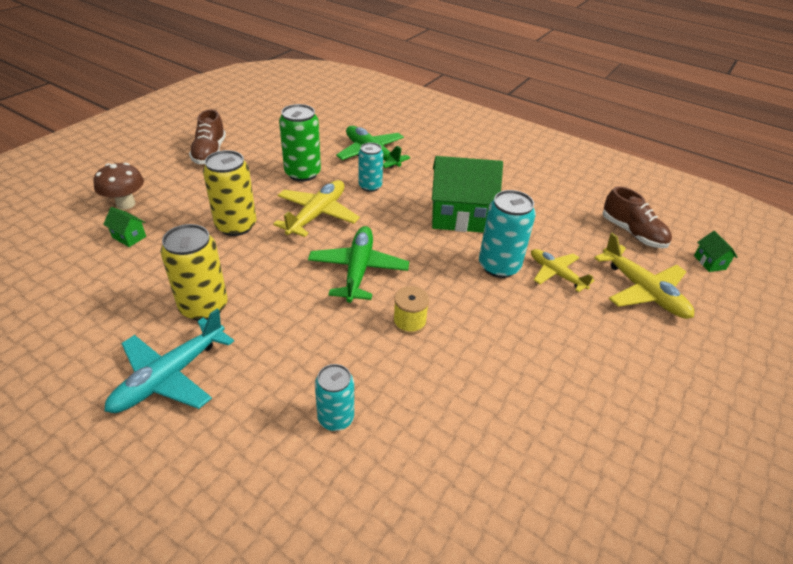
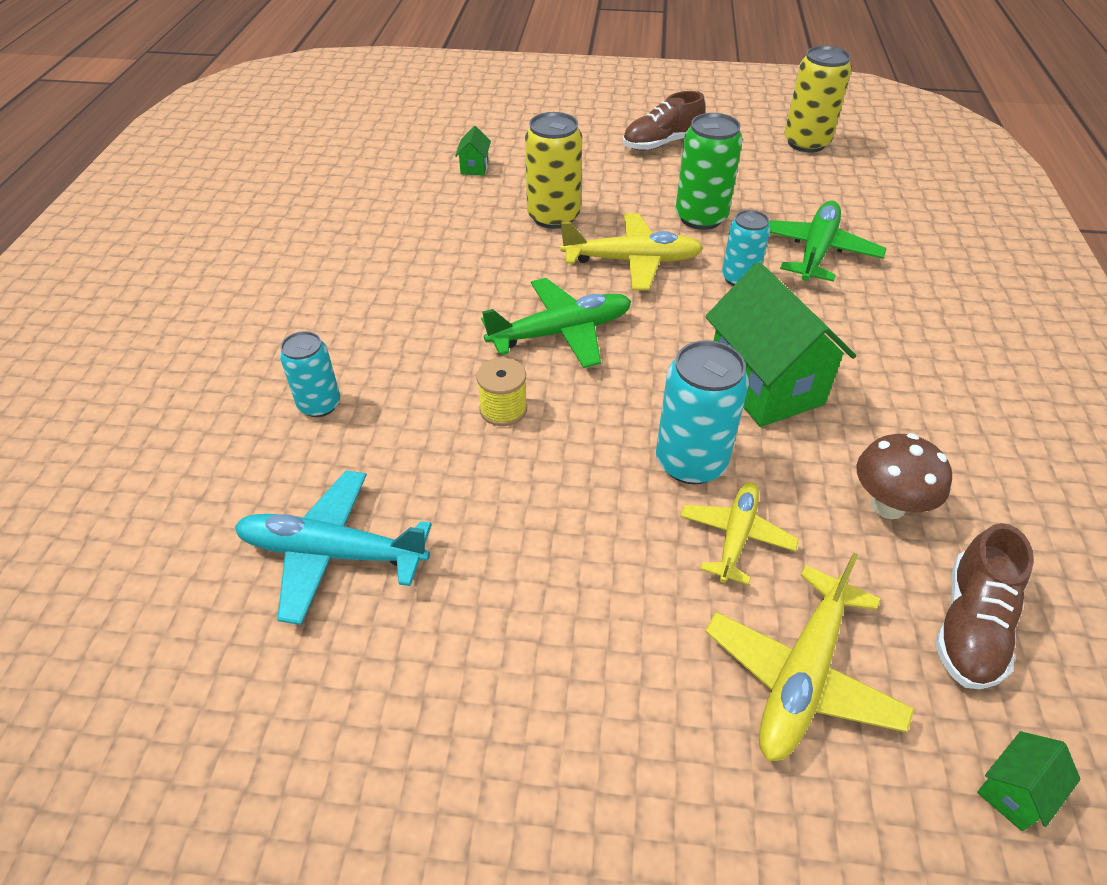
camera: 65 degrees right, 5 degrees up
brown mushroom [93,163,144,209] -> brown mushroom moved to [857,433,952,519]
turquoise plane [105,308,234,413] -> turquoise plane moved to [235,470,432,625]
yellow can [160,224,228,321] -> yellow can moved to [784,46,851,152]

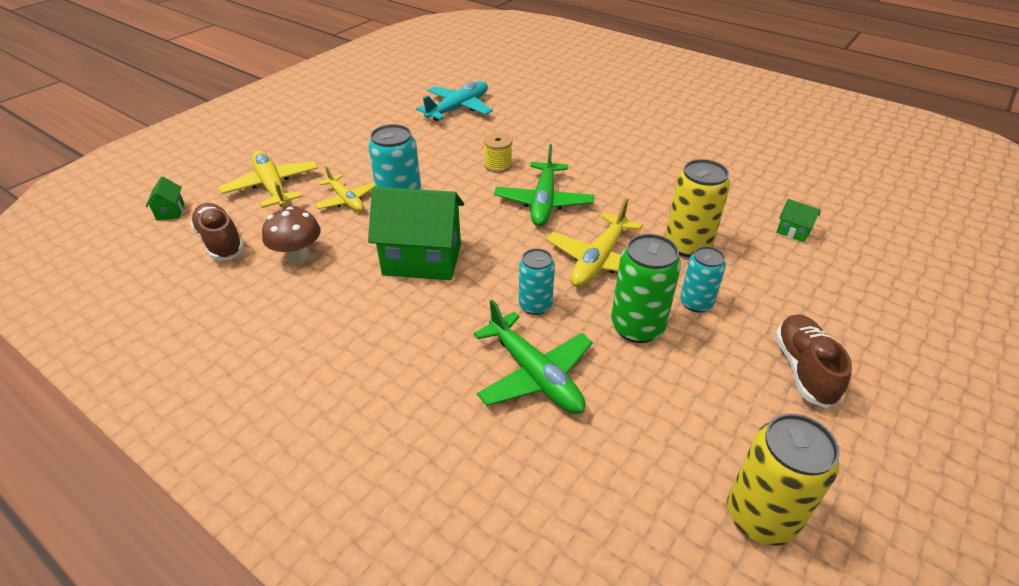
camera: 120 degrees right, 5 degrees down
turquoise can [280,331,340,417] -> turquoise can moved to [680,246,726,312]

